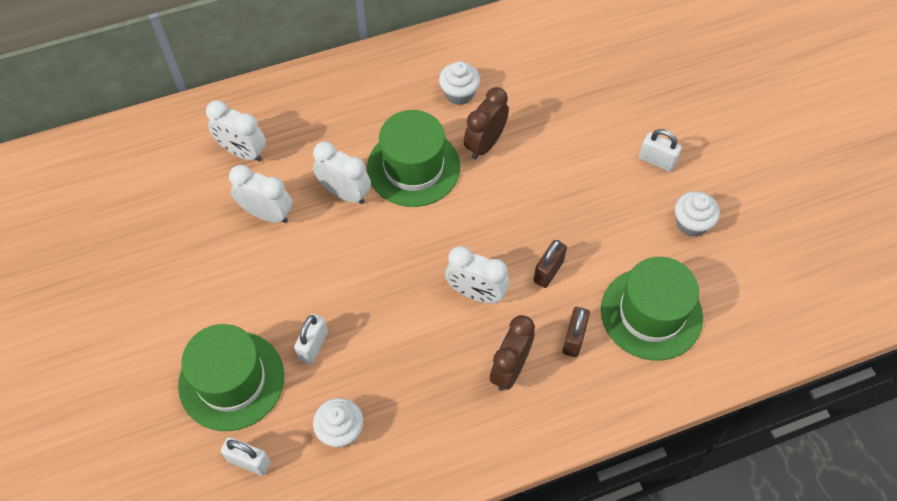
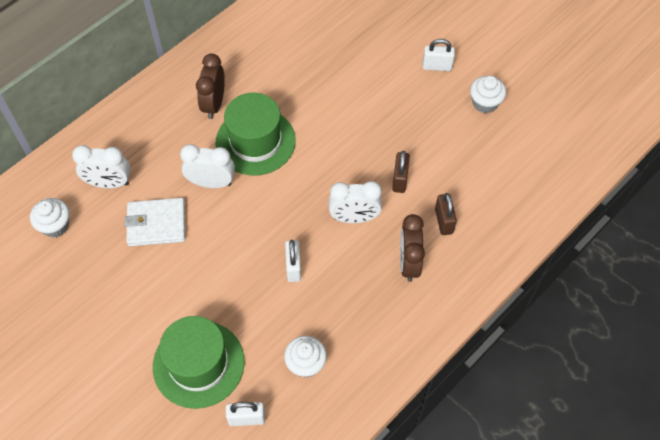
camera: 25 degrees left, 0 degrees up
white clock [229,165,292,223] -> white wallet [125,198,185,246]
white padlock [294,314,328,364] -> white padlock moved to [285,240,301,282]
white cupcake [439,61,480,105] -> white cupcake moved to [30,198,70,238]
brown clock [464,87,509,159] -> brown clock moved to [196,53,225,119]
green hat [601,257,703,361] -> none

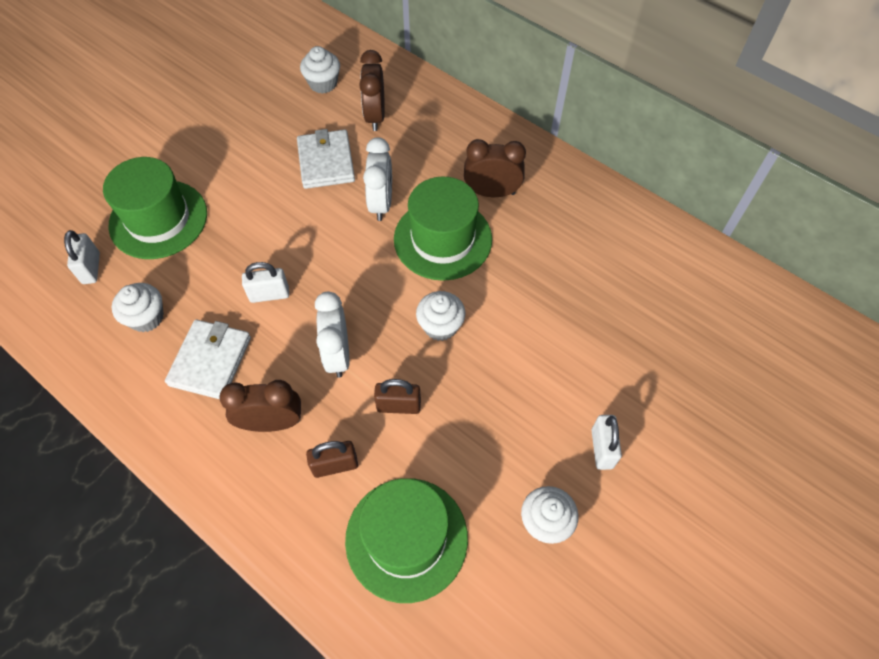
camera: 85 degrees right, 0 degrees up
white clock [72,145,130,188] -> brown clock [359,50,385,131]
none -> white wallet [165,319,251,399]
none -> green hat [345,478,468,603]
none -> white cupcake [416,291,465,341]

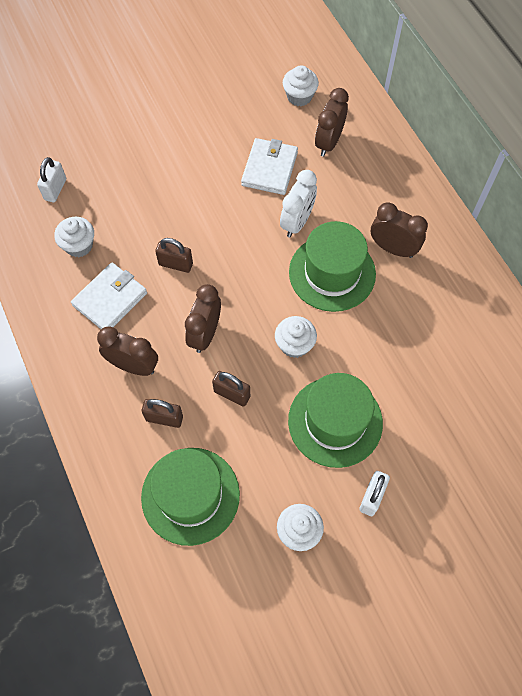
camera: 25 degrees right, 5 degrees up
green hat [103,157,207,259] -> green hat moved to [288,373,383,468]
white padlock [242,262,289,303] -> brown padlock [155,238,193,273]
white clock [315,291,349,378] -> brown clock [185,284,221,353]

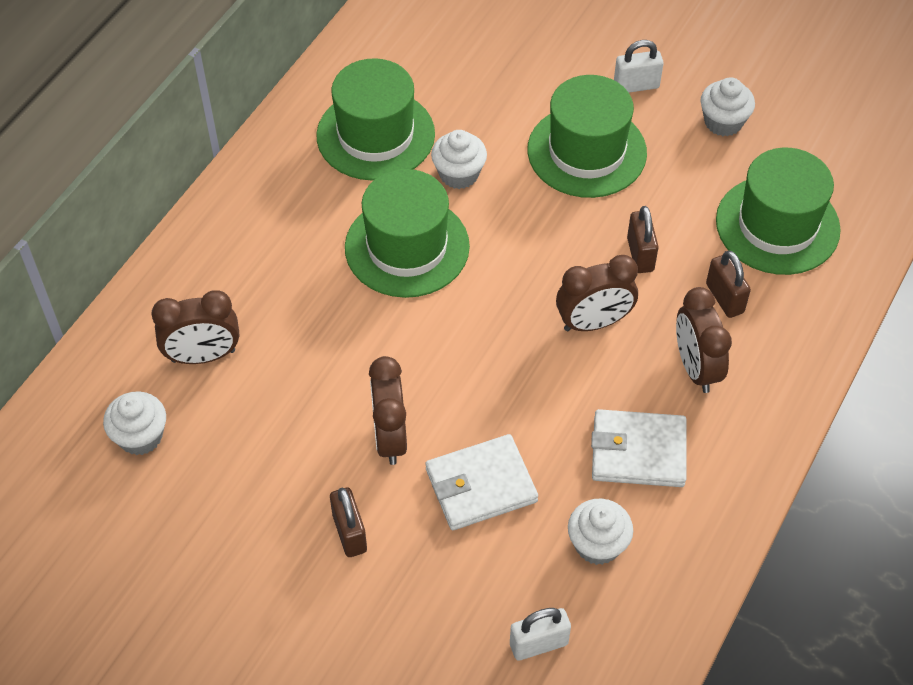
camera: 125 degrees left, 10 degrees down
brown padlock [155,238,193,273] -> brown padlock moved to [330,488,367,557]
white wallet [241,138,298,195] -> white wallet moved to [425,434,538,530]
white cupcake [275,316,317,358] -> white cupcake moved to [431,130,487,189]
white clock [280,170,317,238] -> none
brown clock [371,202,428,258] -> brown clock moved to [369,356,407,465]
none -> green hat [317,58,435,181]

